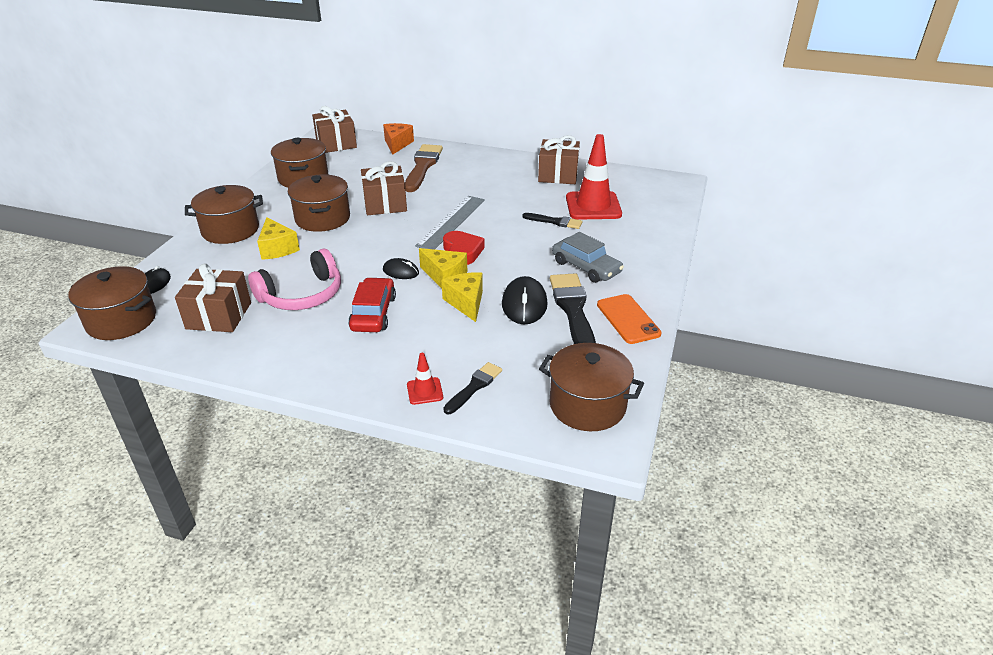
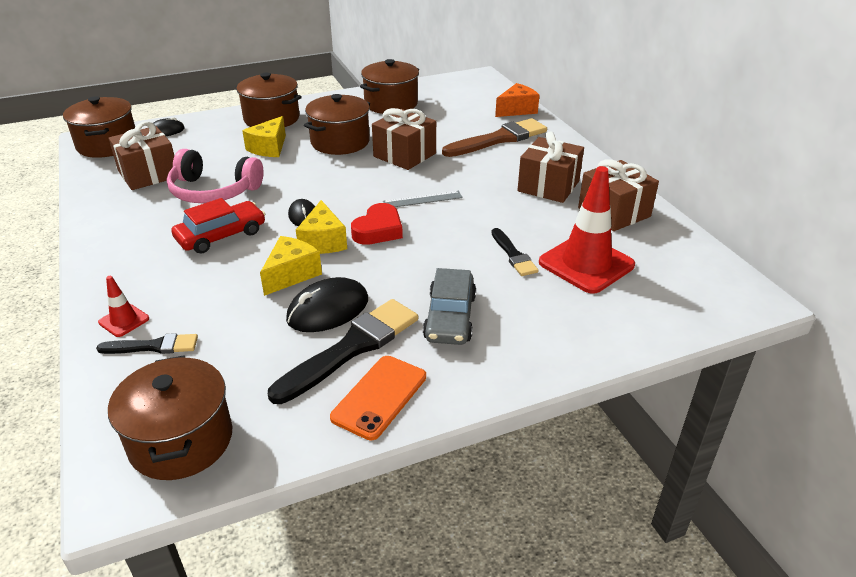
camera: 50 degrees right, 0 degrees up
brown gift [312,106,357,153] -> brown gift moved to [517,131,584,203]
grey ruler [415,196,485,250] -> grey ruler [383,191,463,207], size x0.58

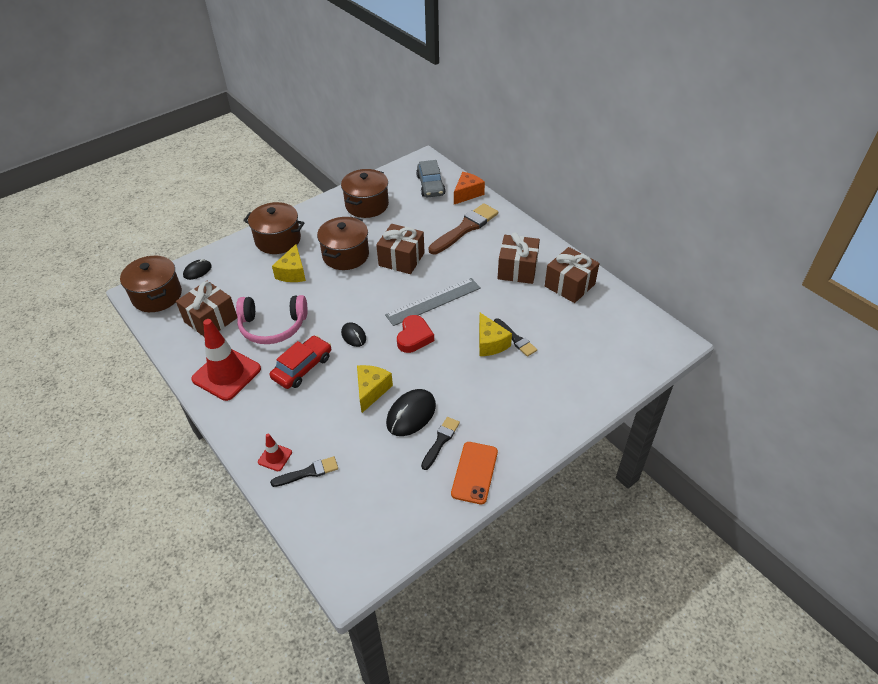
camera: 15 degrees left, 10 degrees up
brown pot [108,356,232,480] -> none
black brush [268,299,418,404] -> black brush [421,417,460,470], size x0.55
yellow cheese [296,200,347,254] -> yellow cheese moved to [479,313,512,356]
grey ruler [383,191,463,207] -> grey ruler [385,278,481,326], size x1.71
grey car [423,268,476,345] -> grey car moved to [416,160,446,197]
red traffic cone [539,166,635,294] -> red traffic cone moved to [191,319,261,401]

